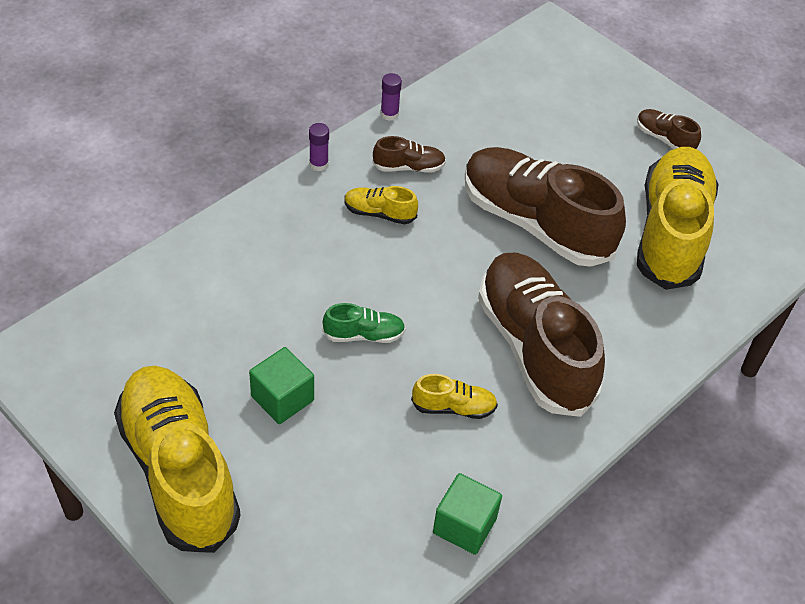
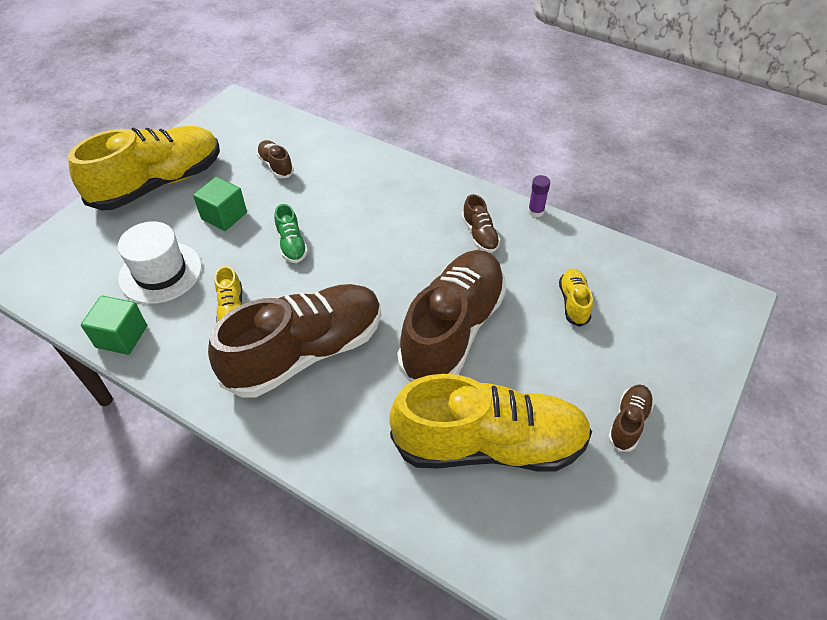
camera: 80 degrees right, 0 degrees up
purple glue stick [309,123,329,171] -> none
yellow shoe [344,186,418,224] -> yellow shoe moved to [559,268,593,327]
none -> white hat [118,221,202,304]
none -> brown shoe [257,140,294,178]

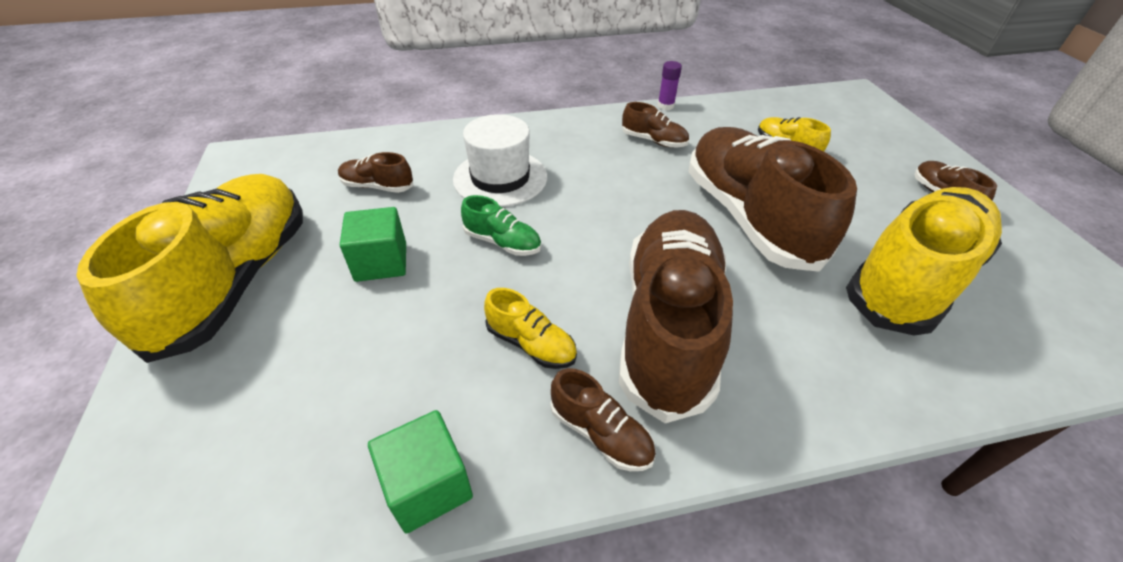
camera: 45 degrees left, 5 degrees down
white hat [118,221,202,304] -> white hat moved to [453,114,547,207]
none -> brown shoe [550,368,656,471]

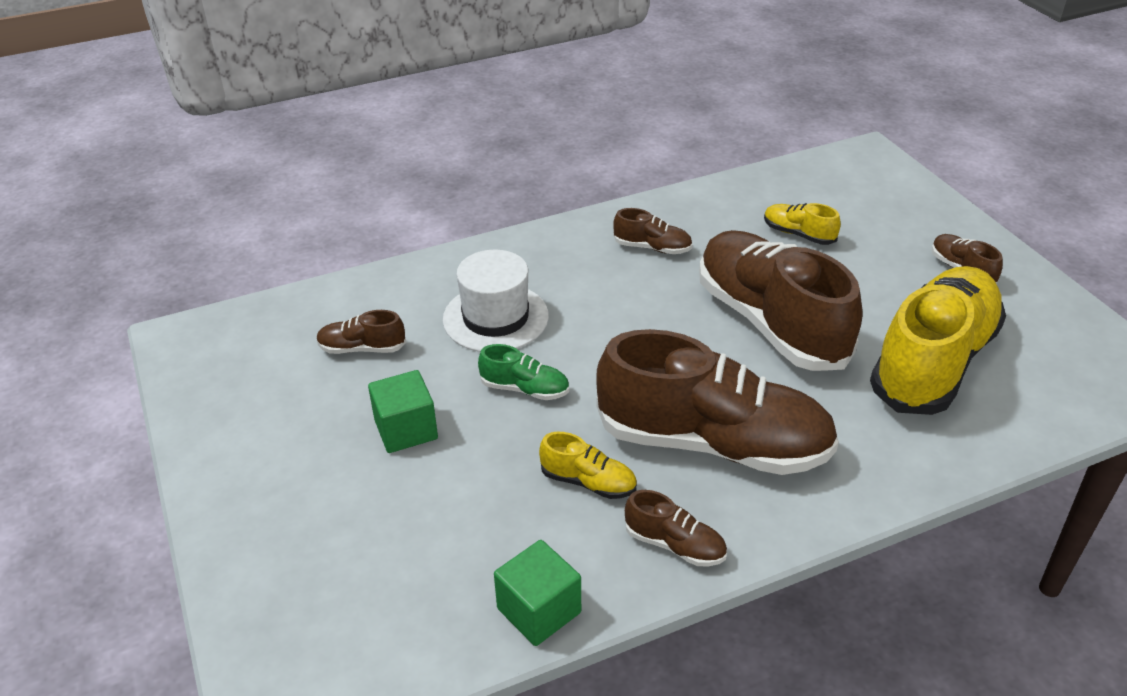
camera: 10 degrees left, 5 degrees down
yellow shoe [76,174,303,363] -> none
brown shoe [619,210,733,423] -> brown shoe turned 105 degrees clockwise [596,329,839,475]
purple glue stick [658,61,682,110] -> none

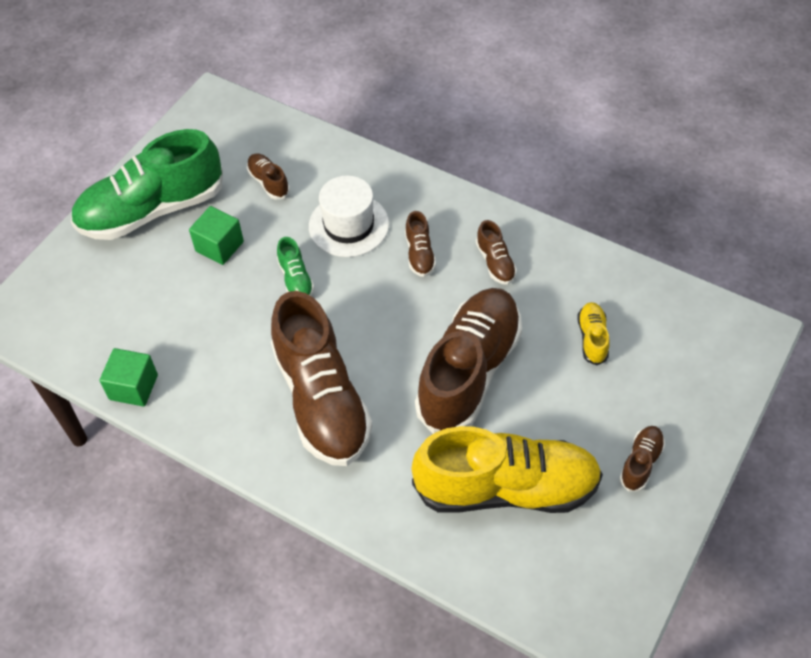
camera: 55 degrees right, 15 degrees up
yellow shoe [539,432,637,499] -> none
brown shoe [625,490,727,566] -> brown shoe moved to [405,211,436,277]
none -> green shoe [71,129,223,240]

